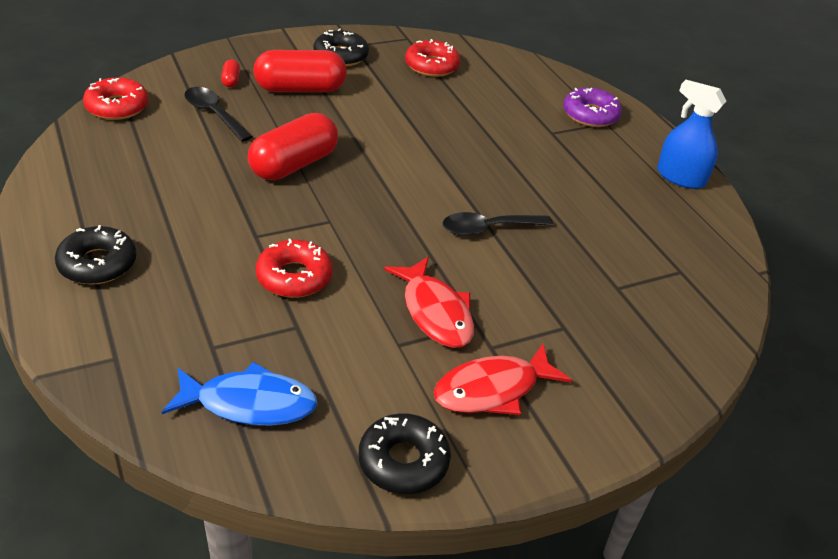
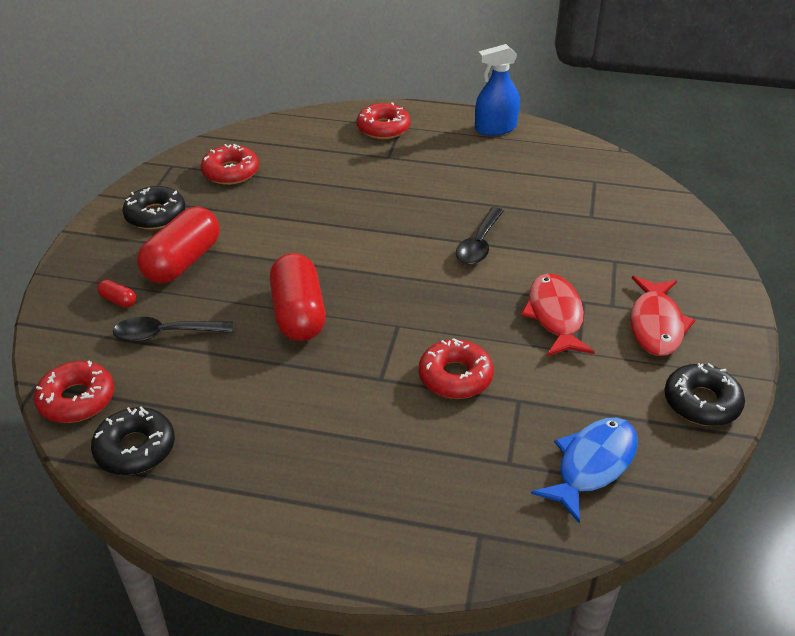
camera: 50 degrees left, 0 degrees up
black donut [55,225,137,285] -> black donut moved to [91,407,175,475]
red fish [384,256,474,348] -> red fish turned 105 degrees counterclockwise [521,273,595,356]
purple donut [563,87,622,127] -> red donut [357,102,411,139]

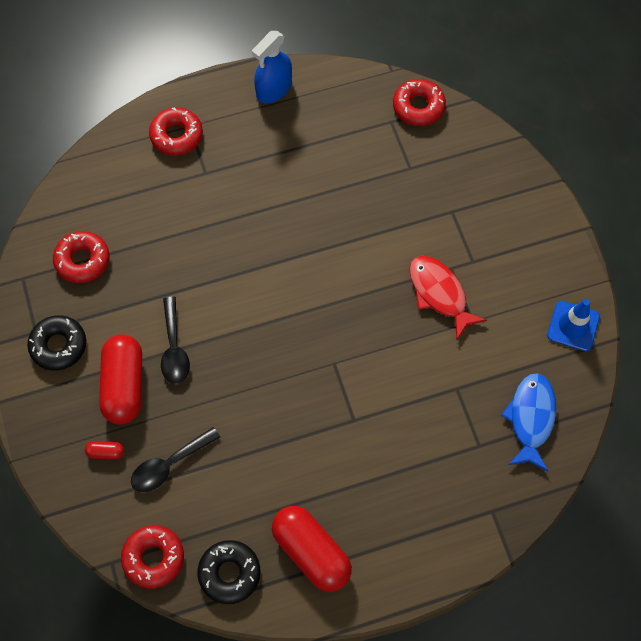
camera: 30 degrees left, 25 degrees up
red capsule [270,253,326,341] -> red capsule moved to [272,506,352,592]
red donut [419,338,494,399] -> red donut moved to [393,79,446,126]
black spoon [456,207,504,265] -> black spoon moved to [161,297,190,384]
red fish [630,276,695,356] -> none
black donut [664,363,745,426] -> blue traffic cone [547,299,600,351]

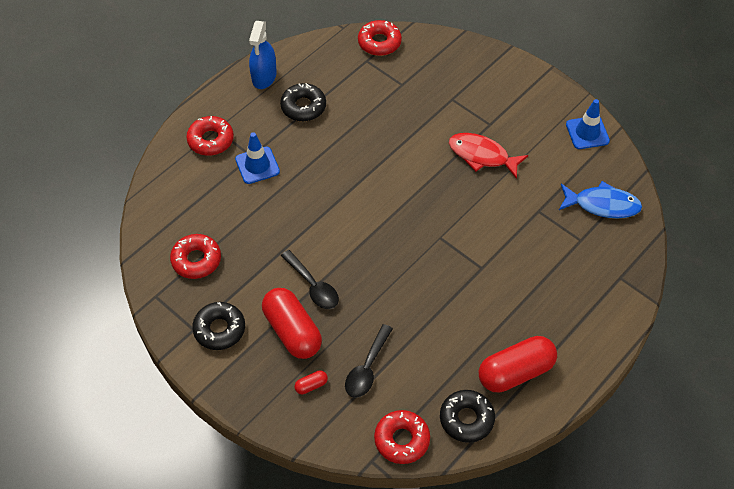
camera: 30 degrees left, 10 degrees down
red capsule [272,506,352,592] -> red capsule turned 45 degrees counterclockwise [479,336,557,392]
blue fish [501,373,556,471] -> blue fish turned 120 degrees clockwise [559,181,642,218]
none -> blue traffic cone [235,132,280,184]
none -> black donut [280,83,326,122]

